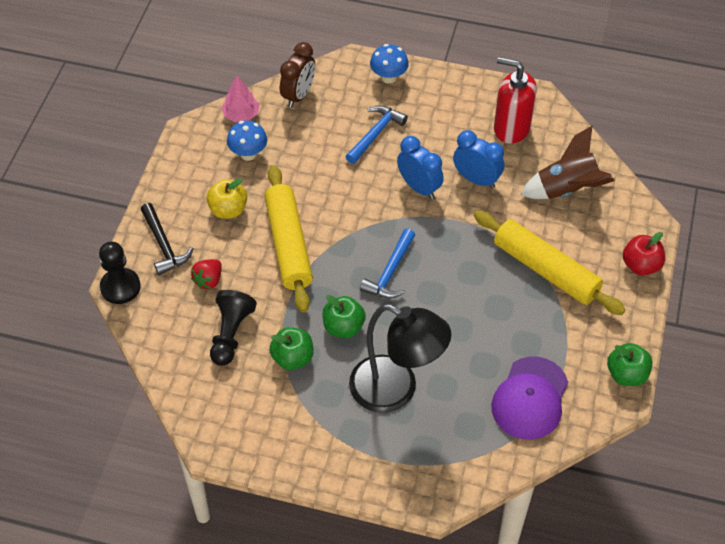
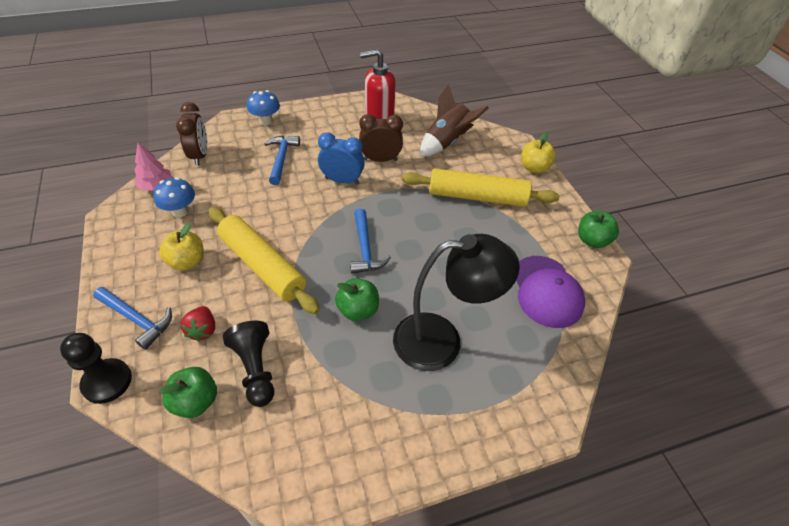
camera: 35 degrees left, 5 degrees down
black hammer [140,203,194,275] -> blue hammer [93,287,172,350]
green apple [269,327,313,370] -> green apple moved to [159,367,217,418]
blue clock [453,130,504,188] -> brown clock [359,114,403,162]
red apple [623,232,665,276] -> yellow apple [521,132,556,173]

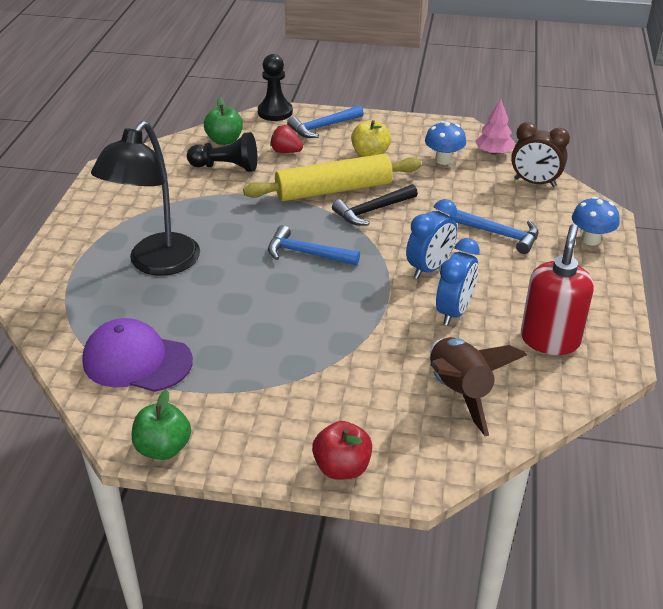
camera: 120 degrees right, 10 degrees down
green apple [335,278,379,321] -> none
brown clock [359,114,403,162] -> blue clock [436,238,480,325]
yellow rolling pin [402,168,559,207] -> none
yellow apple [521,132,556,173] -> red apple [312,421,372,480]
none -> black hammer [332,184,418,226]

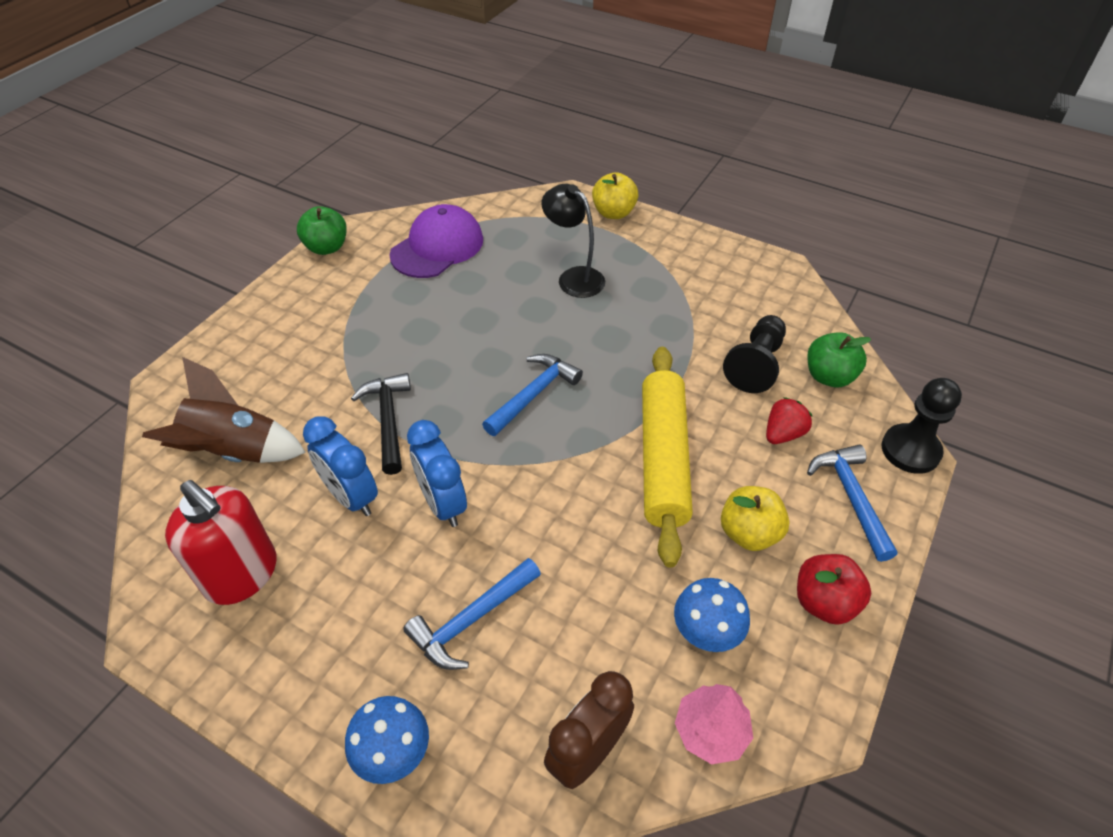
camera: 110 degrees right, 10 degrees up
black lamp [91,121,200,276] -> black lamp [541,184,605,298], size x0.62
red apple [312,421,372,480] -> red apple moved to [797,554,871,625]
black hammer [332,184,418,226] -> black hammer moved to [351,373,411,475]
none -> yellow apple [592,172,639,219]

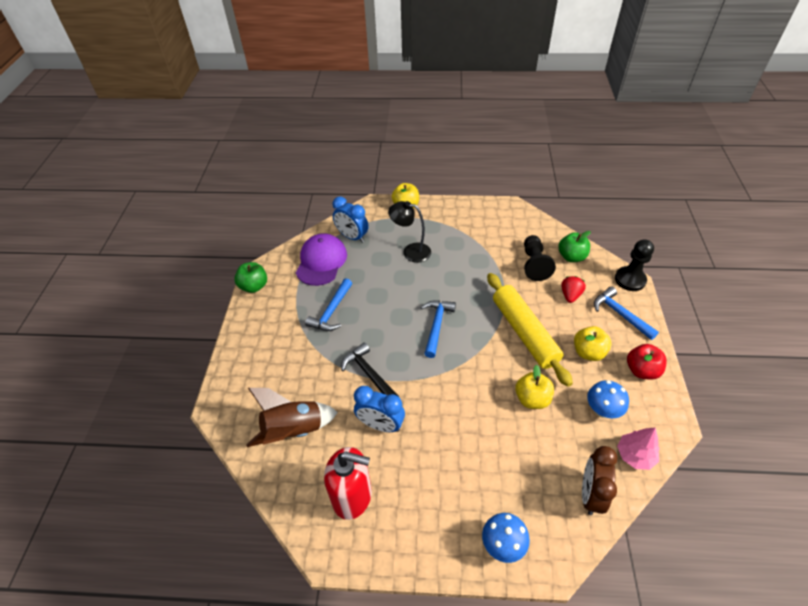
camera: 25 degrees left, 0 degrees up
blue hammer [403,558,541,670] -> blue hammer moved to [305,278,352,331]
blue clock [407,420,467,527] -> blue clock moved to [332,197,369,243]
none -> yellow apple [515,365,554,409]

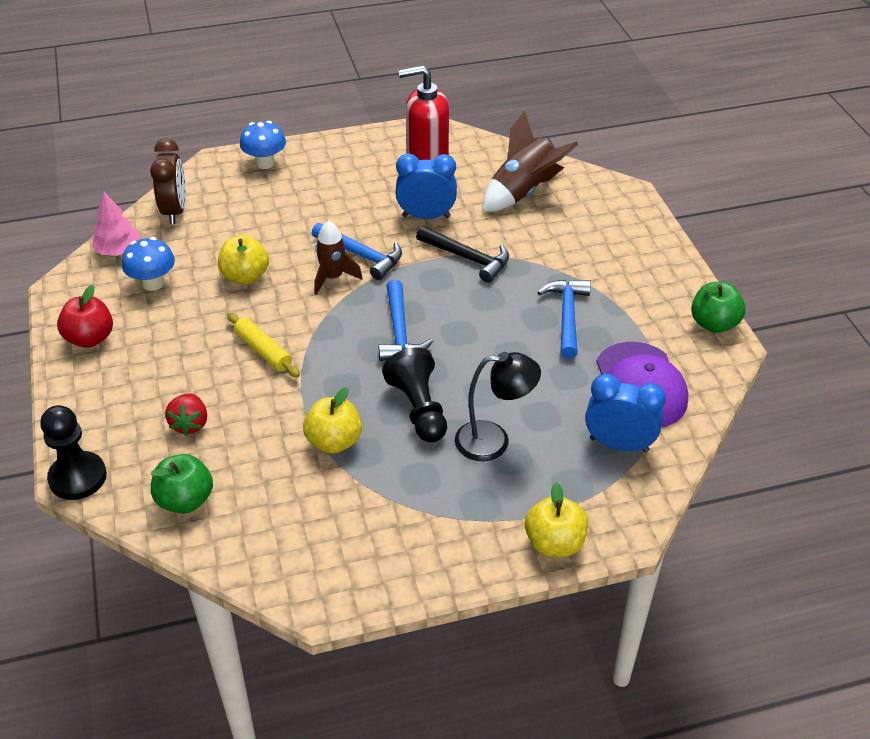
camera: 160 degrees right, 5 degrees down
yellow rolling pin [487,273,573,387] -> yellow rolling pin [227,312,300,378], size x0.51
black pawn [524,235,556,281] -> black pawn moved to [382,347,447,442]
yellow apple [574,326,611,361] -> yellow apple moved to [303,387,362,454]
blue hammer [594,287,659,340] -> blue hammer moved to [312,223,402,280]
none -> brown rocket [314,221,363,295]

